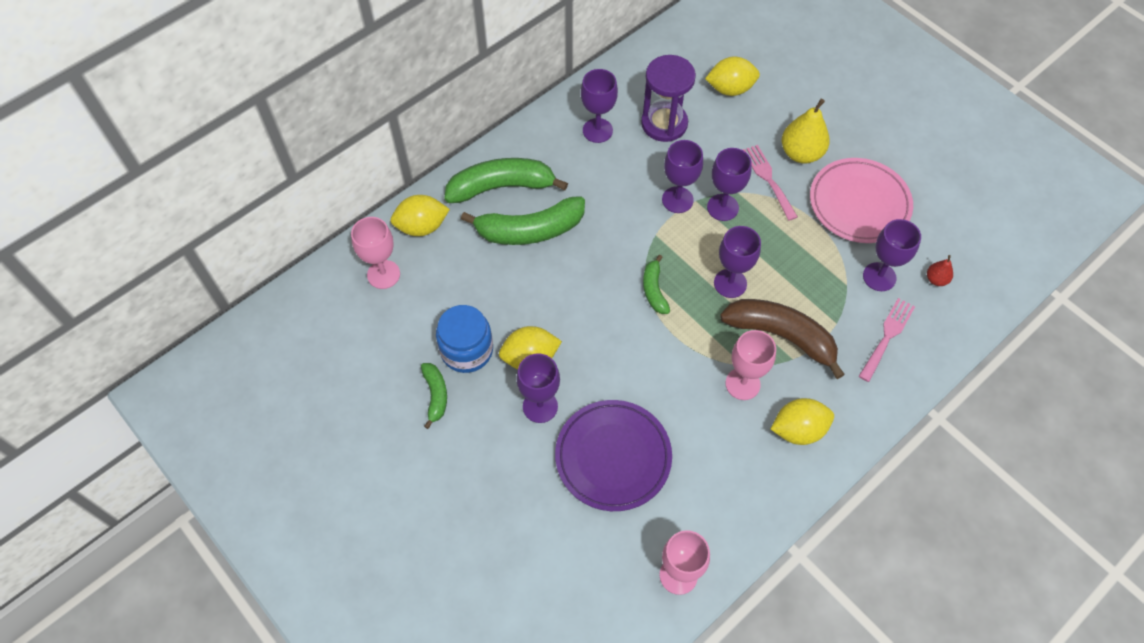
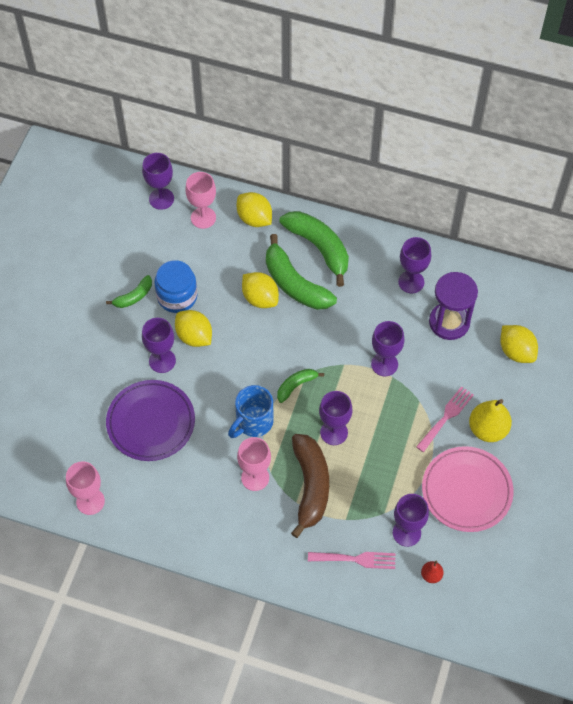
camera: 60 degrees right, 0 degrees up
purple goblet [707,148,752,221] -> purple goblet moved to [142,153,174,210]
yellow lemon [771,398,834,445] -> yellow lemon moved to [242,272,279,308]
none -> blue mug [228,385,274,438]

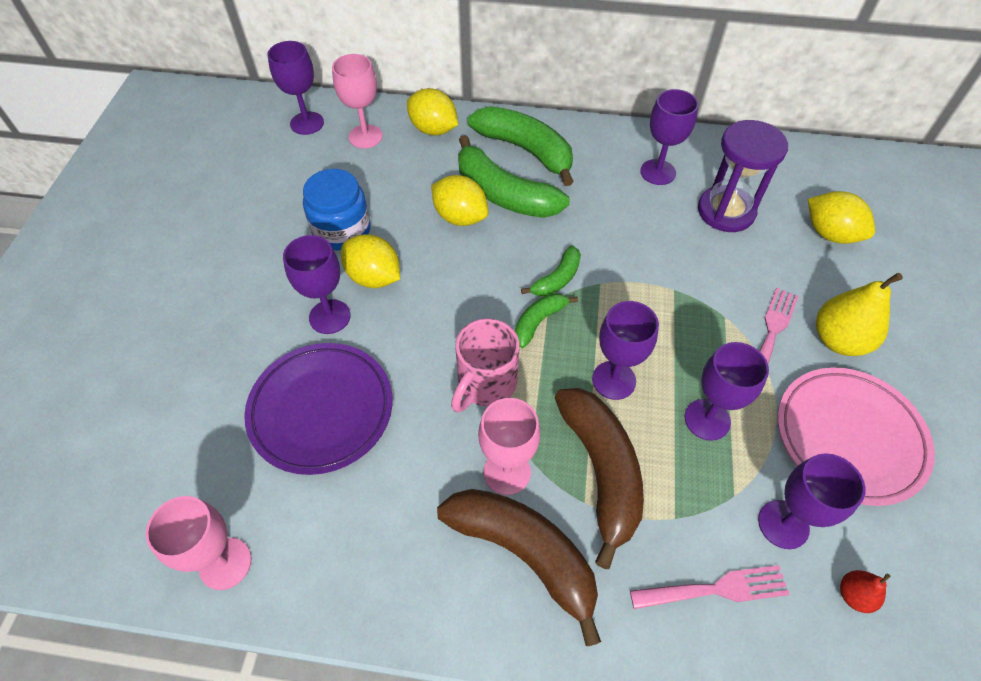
camera: 10 degrees left, 5 degrees down
green banana [106,275,152,308] -> green banana moved to [521,245,581,296]
blue mug [228,385,274,438] -> pink mug [451,318,520,412]
purple goblet [371,321,404,376] -> purple goblet moved to [685,342,769,441]
none -> brown banana [437,489,601,646]

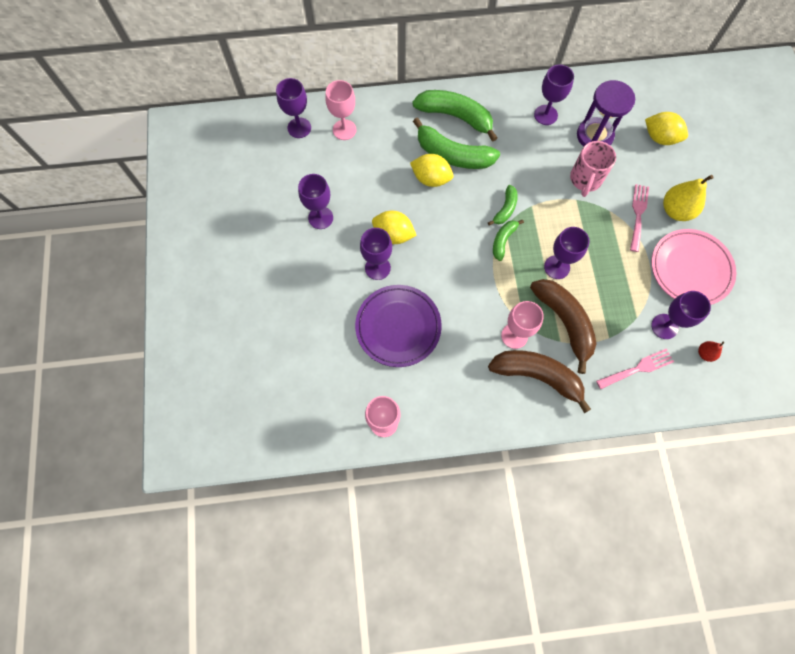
camera: 15 degrees left, 15 degrees up
blue jar [303,169,371,250] -> none
yellow lemon [407,88,458,135] -> none
pink mug [451,318,520,412] -> pink mug moved to [570,141,616,197]
purple goblet [685,342,769,441] -> purple goblet moved to [298,174,333,229]

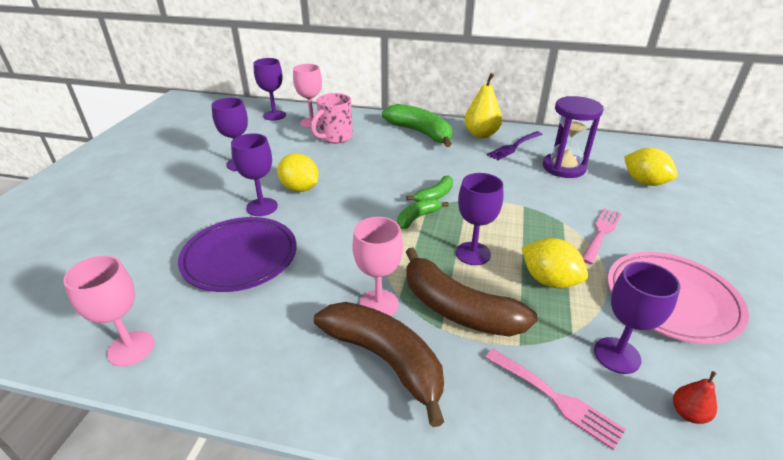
camera: 20 degrees right, 35 degrees down
yellow lemon [410,154,453,187] -> yellow lemon moved to [522,238,588,288]
green banana [413,117,500,169] -> none
brown banana [530,279,596,374] -> brown banana turned 135 degrees clockwise [406,248,538,336]
purple goblet [534,65,574,125] -> purple fork [487,131,543,160]
pink mug [570,141,616,197] -> pink mug moved to [311,93,353,144]
pink fork [596,349,674,389] -> pink fork turned 45 degrees clockwise [485,349,626,450]
yellow pear [663,175,714,221] -> yellow pear moved to [464,73,502,138]

